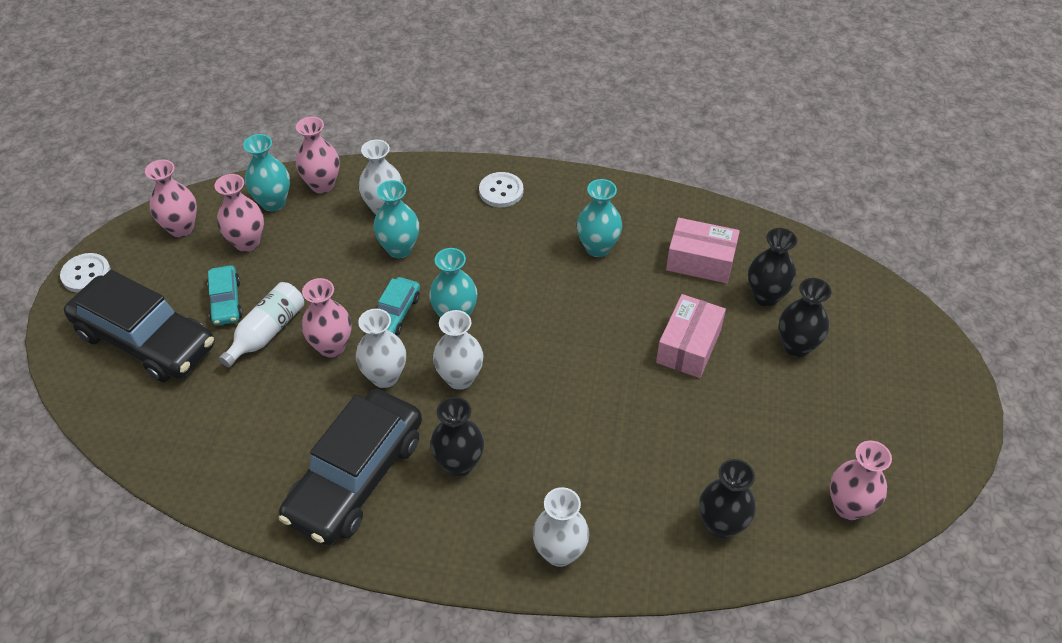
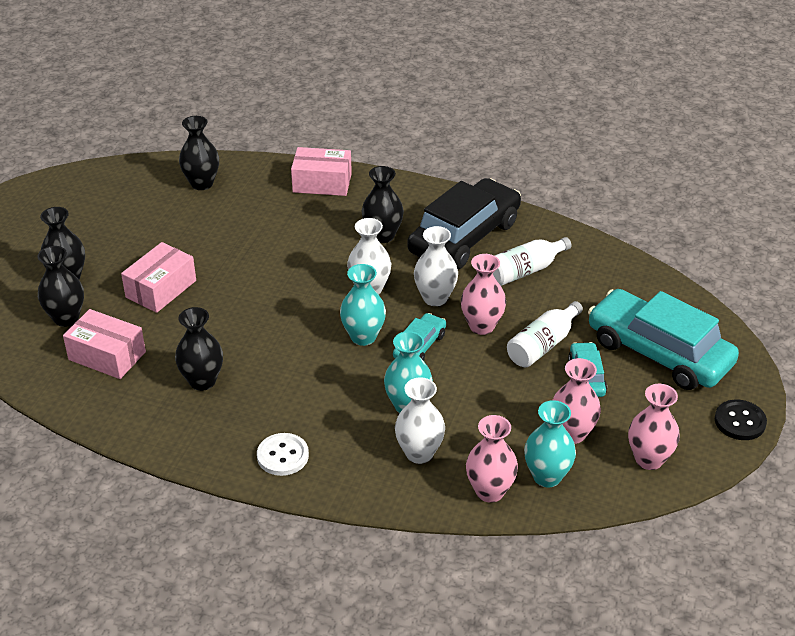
camera: 170 degrees left, 10 degrees down
white button [60,253,111,293] -> black button [715,400,767,440]
black car [64,270,214,382] -> turquoise car [588,289,739,390]
white vase [532,487,589,567] -> pink box [291,147,352,196]
turquoise vase [577,179,622,257] -> black vase [175,307,223,391]
pink vase [830,441,892,520] -> none
none -> white bottle [493,237,572,286]

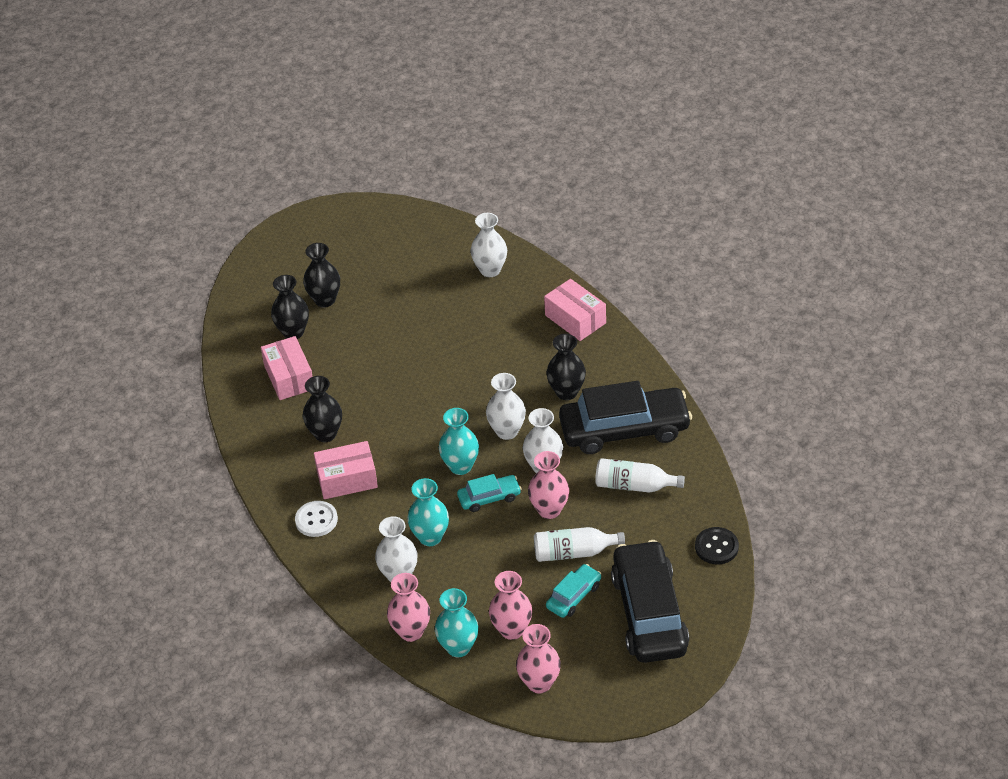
camera: 45 degrees right, 5 degrees up
pink box [121,242,196,313] -> pink box moved to [314,441,378,499]
black vase [179,116,219,190] -> white vase [470,213,507,277]
turquoise car [588,289,739,390] -> black car [611,540,689,663]
black button [715,400,767,440] -> black button moved to [695,527,739,564]

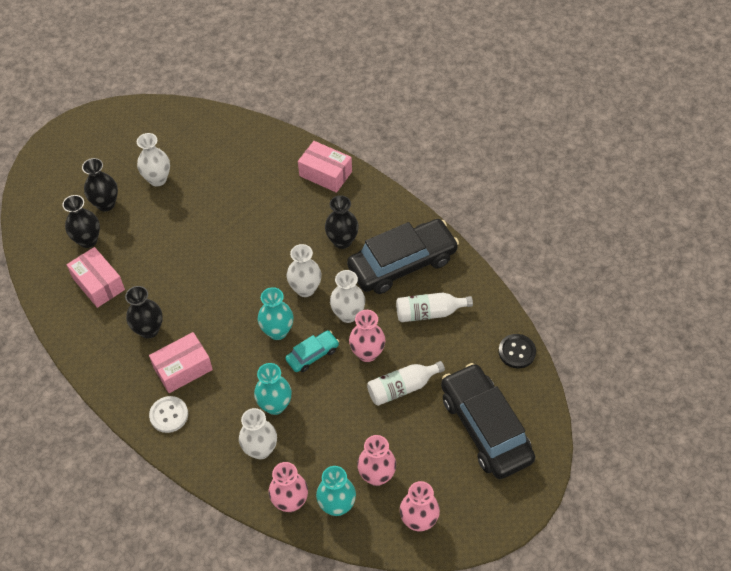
camera: 20 degrees left, 10 degrees up
white vase [470,213,507,277] -> white vase moved to [137,133,170,186]
turquoise car [546,564,601,618] -> none

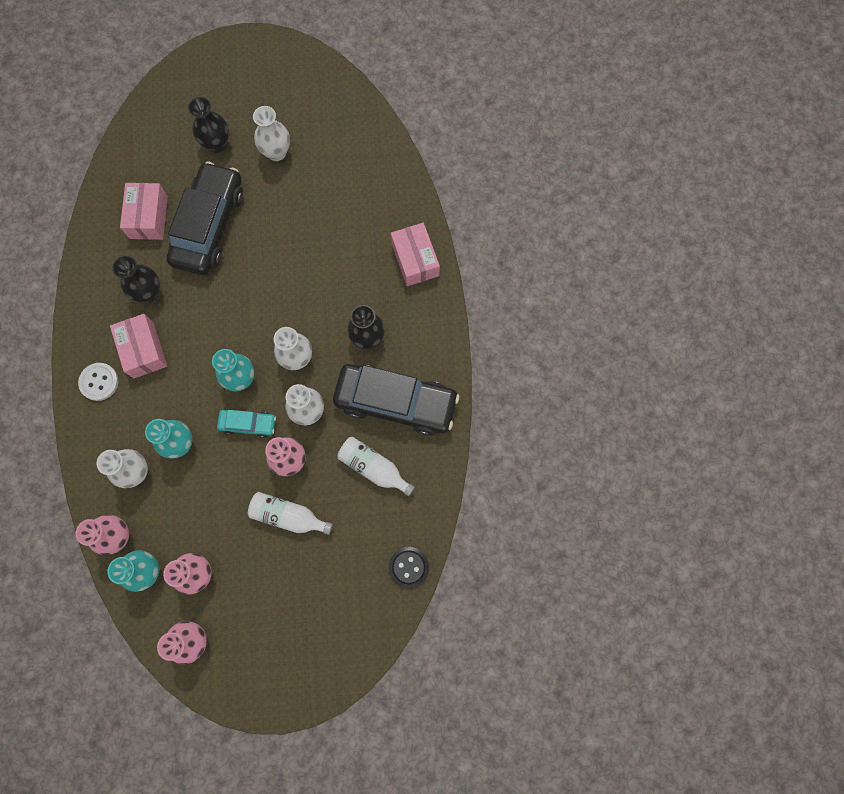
camera: 40 degrees right, 20 degrees up
black vase [63,195,100,248] -> none
pink box [149,332,213,393] -> pink box turned 60 degrees clockwise [110,314,167,378]
black car [441,363,535,479] -> black car moved to [167,161,243,275]

